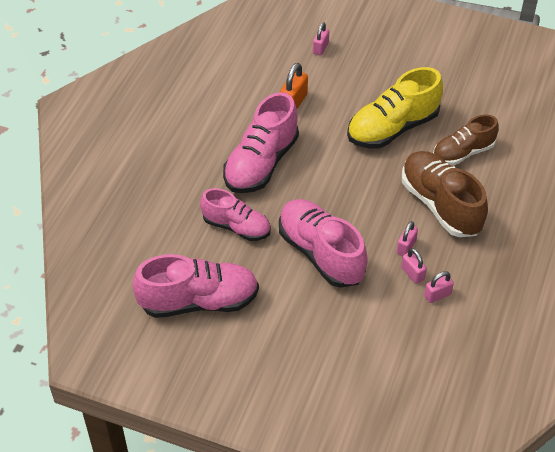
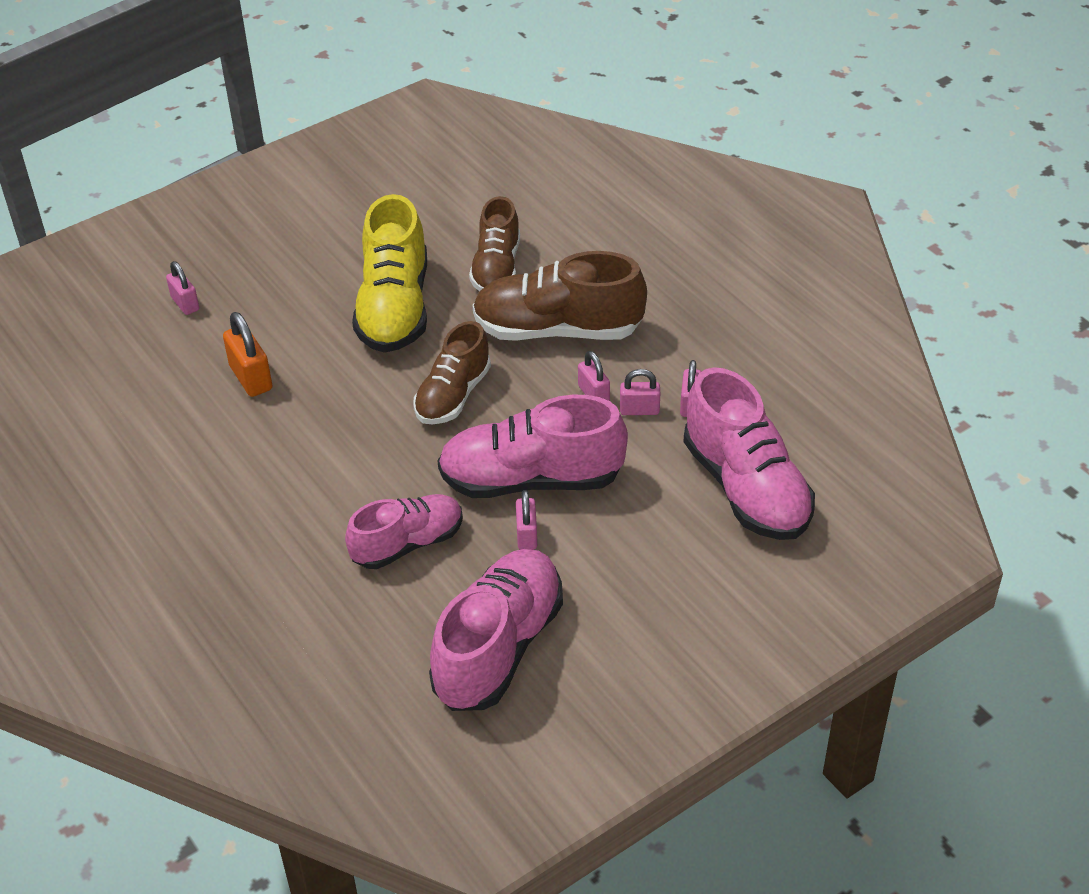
camera: 55 degrees left, 5 degrees down
pink shoe [223,92,299,193] -> pink shoe moved to [684,367,815,540]
none -> brown shoe [413,321,491,424]
none -> pink padlock [516,490,537,550]

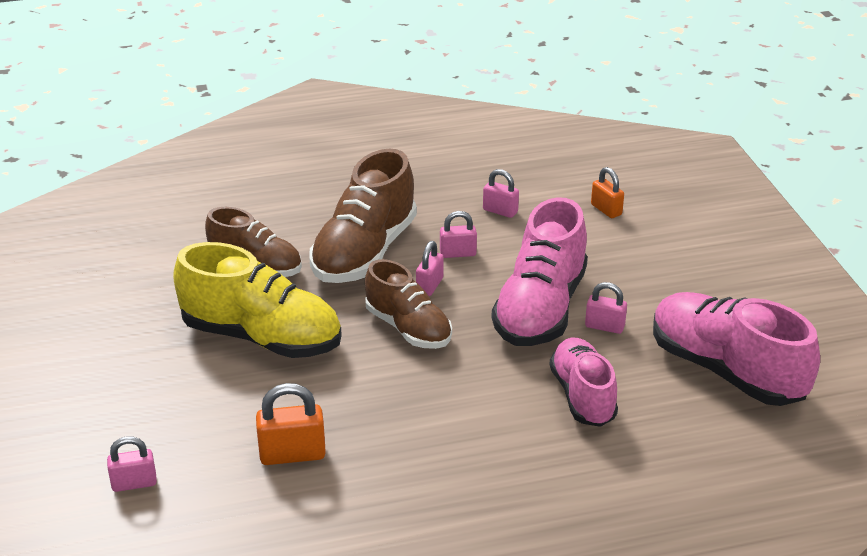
camera: 70 degrees left, 10 degrees down
pink padlock [620,369,660,415] -> pink padlock moved to [416,241,443,296]
pink shoe [684,367,815,540] -> orange padlock [591,167,624,218]

